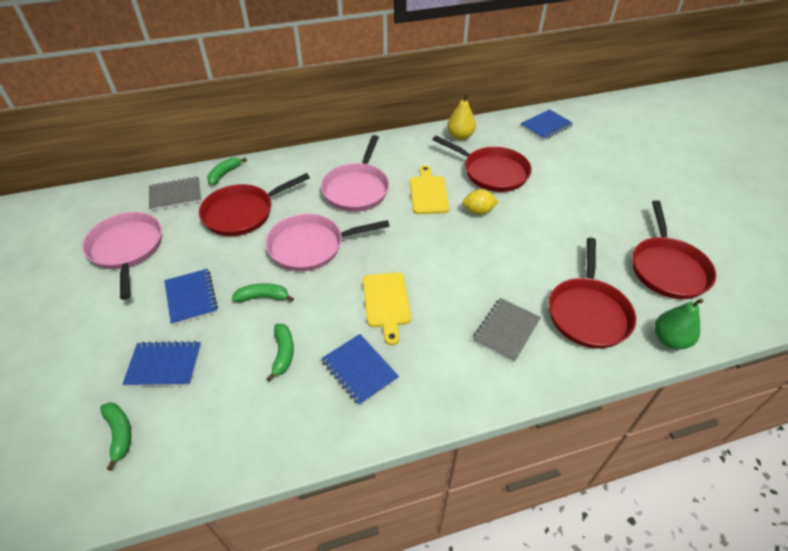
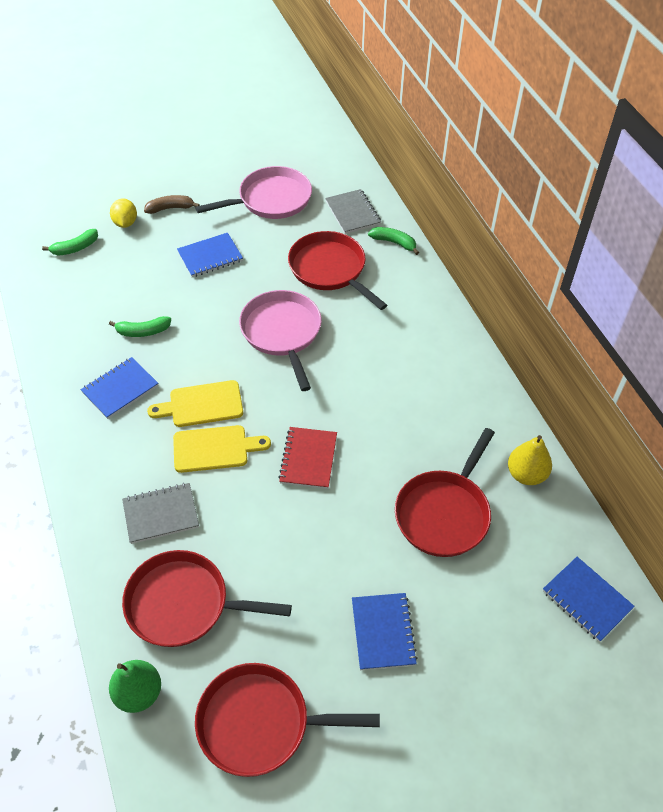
camera: 85 degrees right, 5 degrees up
blue notebook [122,341,201,387] -> blue notebook moved to [352,593,418,670]
green banana [232,283,294,302] -> none
pink pan [321,135,389,212] -> none
yellow cutting board [410,165,450,214] -> yellow cutting board moved to [173,425,271,473]
yellow lemon [463,189,499,215] -> yellow lemon moved to [110,198,137,228]
grey notebook [473,298,541,362] -> grey notebook turned 45 degrees counterclockwise [122,483,199,544]
none -> brown banana [144,195,200,214]
none -> red notebook [278,427,337,489]

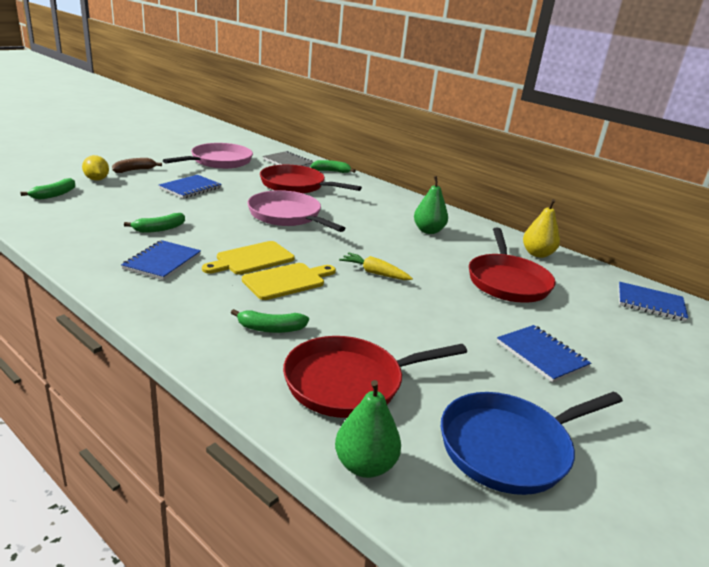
camera: 30 degrees left, 25 degrees down
grey notebook [122,483,199,544] -> green banana [231,309,309,333]
red pan [195,663,380,777] -> blue pan [441,392,623,495]
red notebook [278,427,337,489] -> yellow carrot [339,252,413,280]
none -> green pear [414,176,448,234]

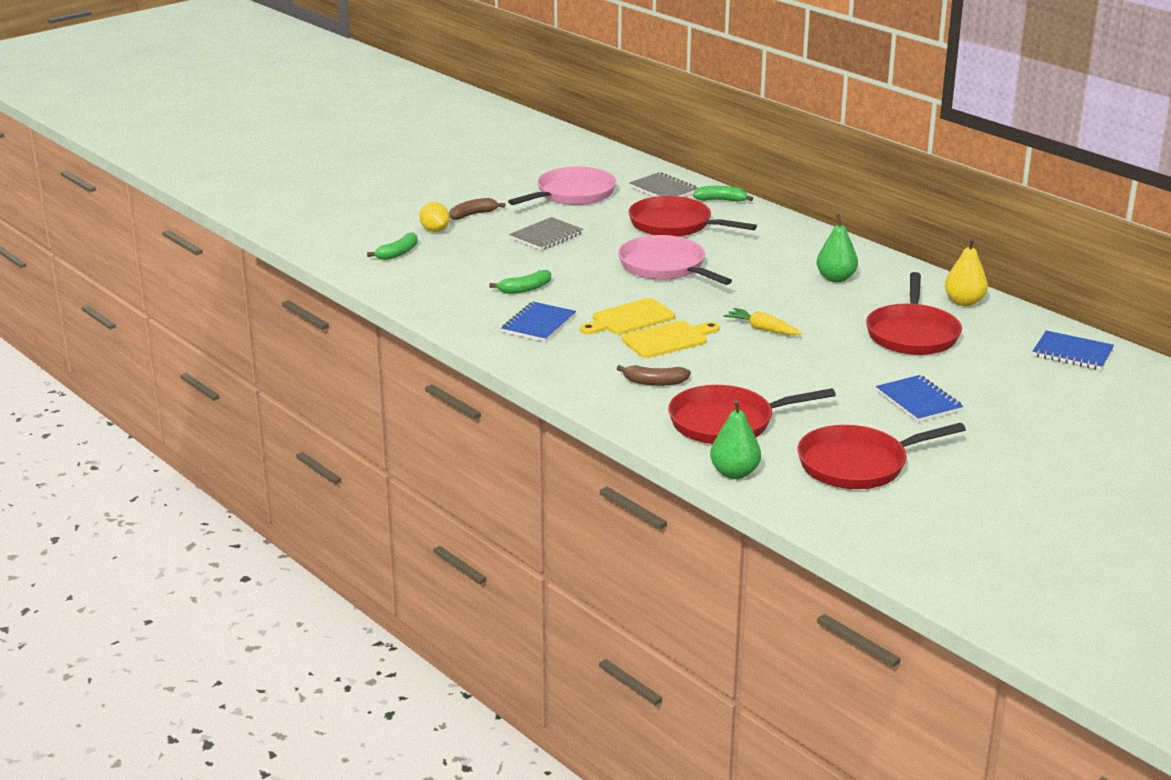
camera: 10 degrees right, 0 degrees up
blue notebook [159,175,222,199] -> grey notebook [509,217,583,250]
green banana [231,309,309,333] -> brown banana [616,365,691,386]
blue pan [441,392,623,495] -> red pan [798,423,966,489]

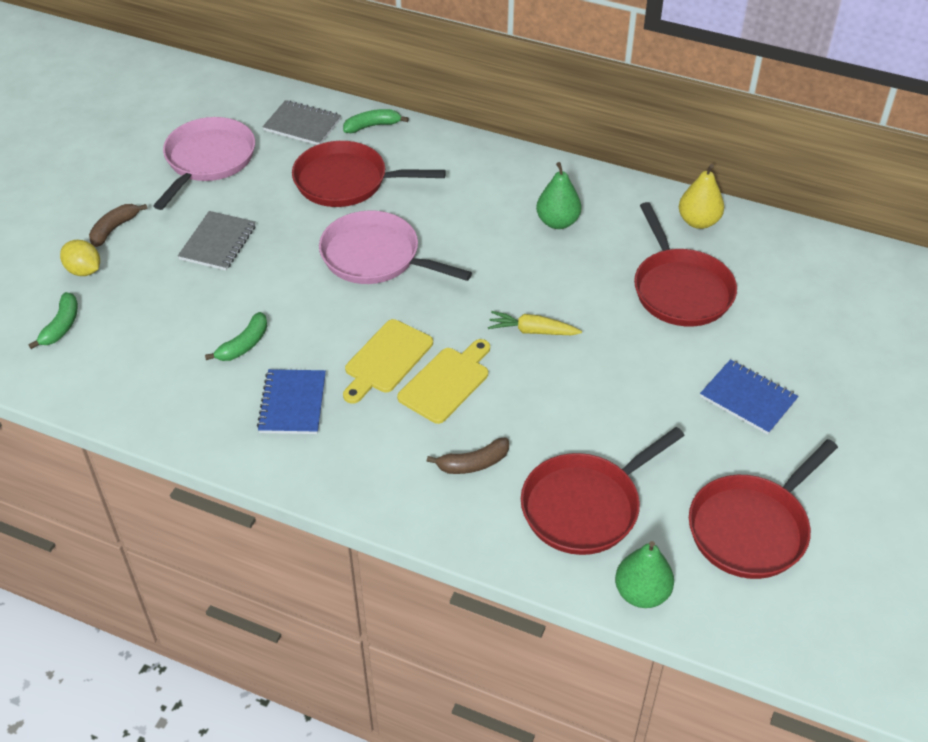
camera: 25 degrees left, 20 degrees up
blue notebook [1033,330,1114,370] -> none

